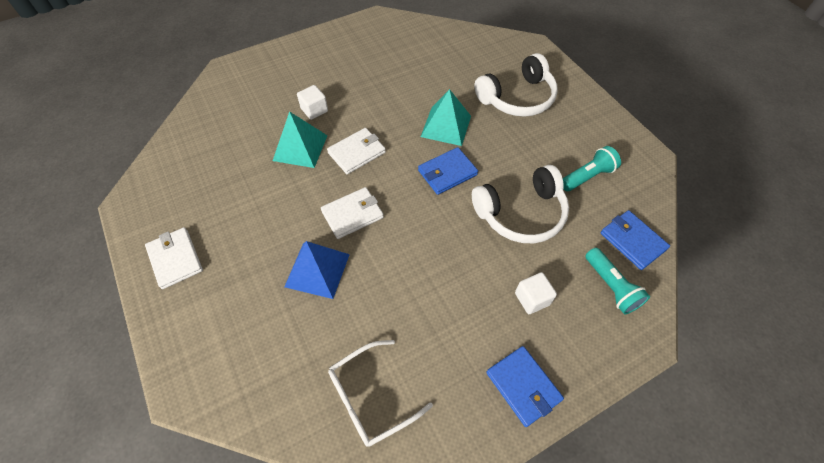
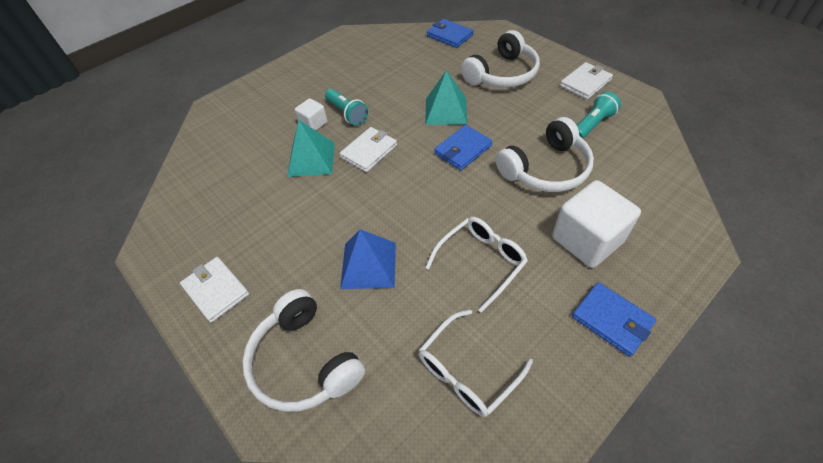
camera: 10 degrees left, 5 degrees down
white wallet [321,187,384,239] -> white wallet moved to [560,62,613,99]
white cube [515,272,557,314] -> white cube [552,180,641,268], size x1.94
turquoise flashlight [585,248,650,314] -> turquoise flashlight moved to [325,89,368,126]
blue wallet [600,210,670,270] -> blue wallet moved to [427,19,474,48]
none -> white headphones [242,289,365,412]
none -> white glasses [425,217,528,313]

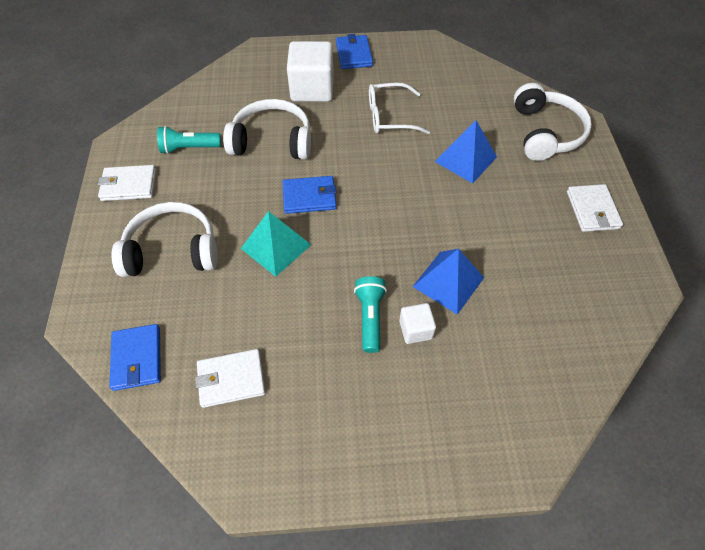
camera: 145 degrees left, 5 degrees up
turquoise pyramid [287,120,335,177] -> blue pyramid [413,249,484,315]
white wallet [340,127,397,172] -> white wallet moved to [195,349,265,408]
white glasses [419,310,533,417] -> none

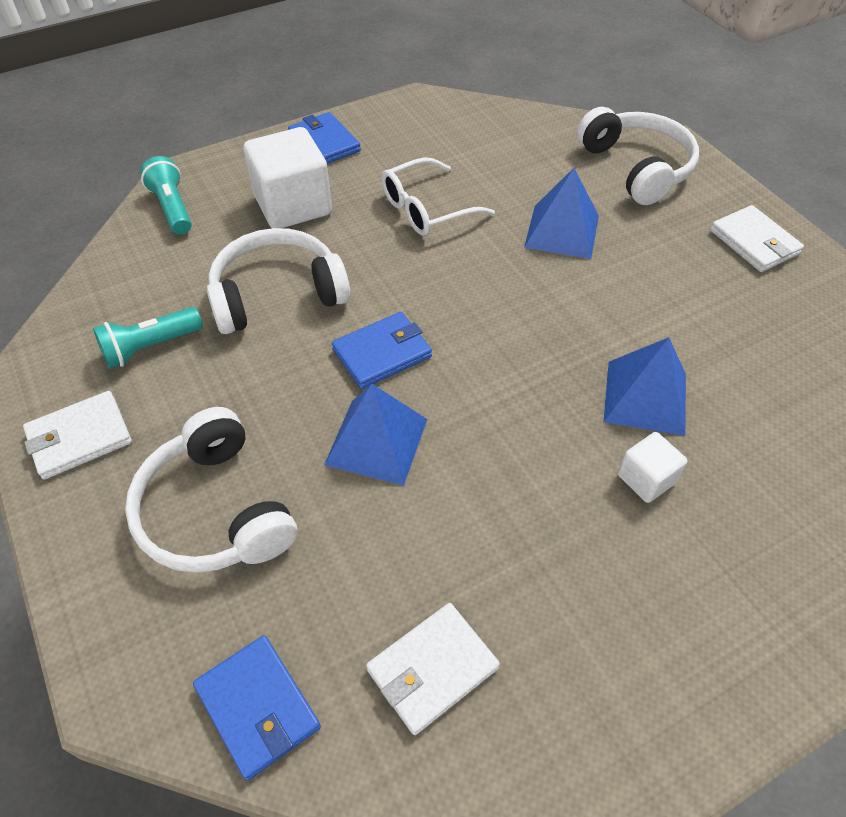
camera: 25 degrees left, 5 degrees down
white headphones [112,202,218,277] -> white headphones turned 90 degrees counterclockwise [125,407,297,573]
turquoise pyramid [241,211,311,277] -> blue pyramid [324,384,427,486]
turquoise flashlight [354,276,387,353] -> turquoise flashlight moved to [140,156,192,235]

